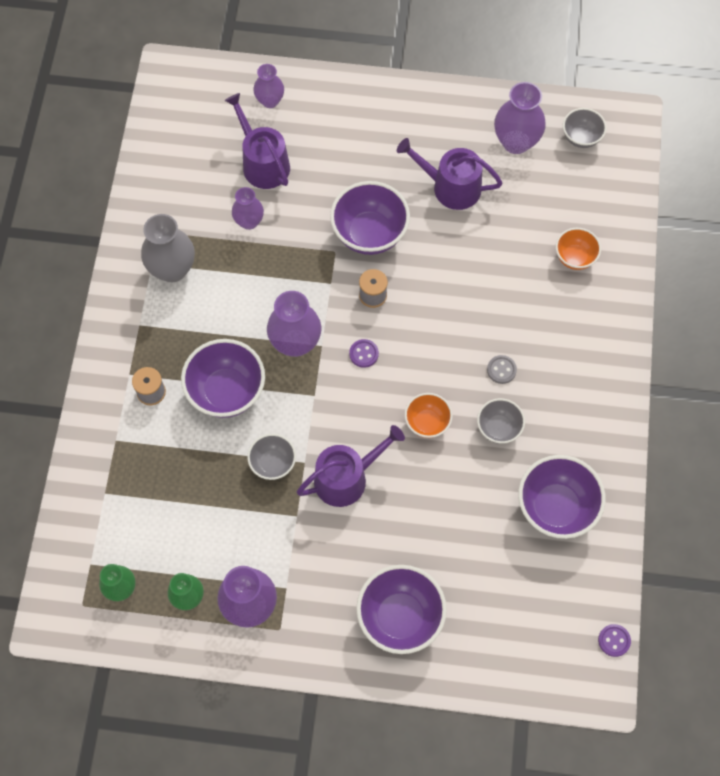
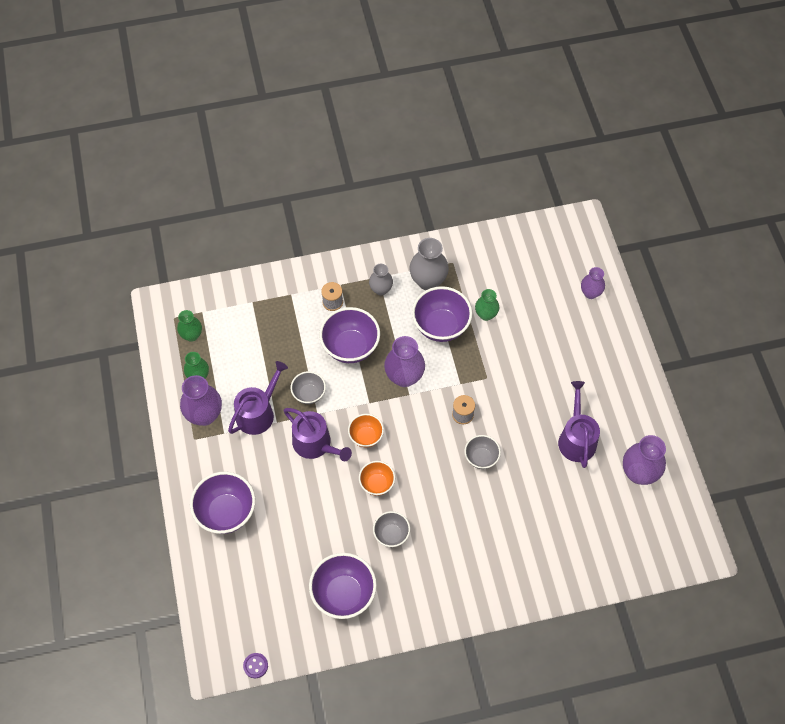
camera: 70 degrees right, 5 degrees down
purple watering can [225,93,290,189] -> purple watering can moved to [228,361,288,435]
purple vase [232,187,264,230] -> green vase [475,289,499,321]
purple bowl [330,181,410,255] -> purple bowl moved to [412,286,472,342]
purple button [349,339,379,368] -> none
grey button [487,355,517,384] -> none
orange bowl [556,228,601,270] -> orange bowl moved to [348,414,384,447]
grey bowl [563,108,607,148] -> grey bowl moved to [464,435,501,469]
none -> grey vase [369,264,393,296]

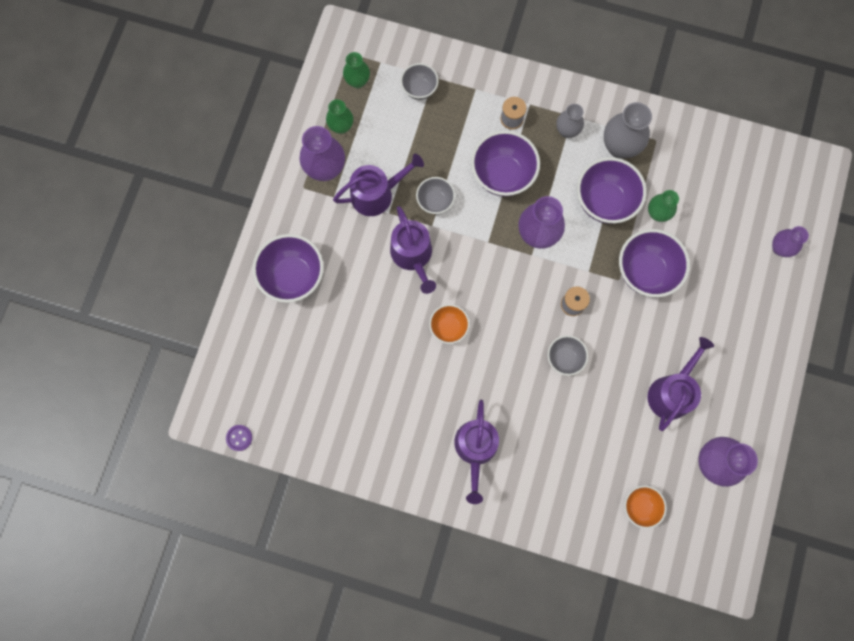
camera: 30 degrees right, 15 degrees up
purple bowl [309,553,377,619] -> purple bowl moved to [619,229,690,297]
orange bowl [348,414,384,447] -> orange bowl moved to [624,485,667,529]
grey bowl [373,511,410,547] -> grey bowl moved to [400,63,438,100]
none -> purple watering can [454,400,499,504]

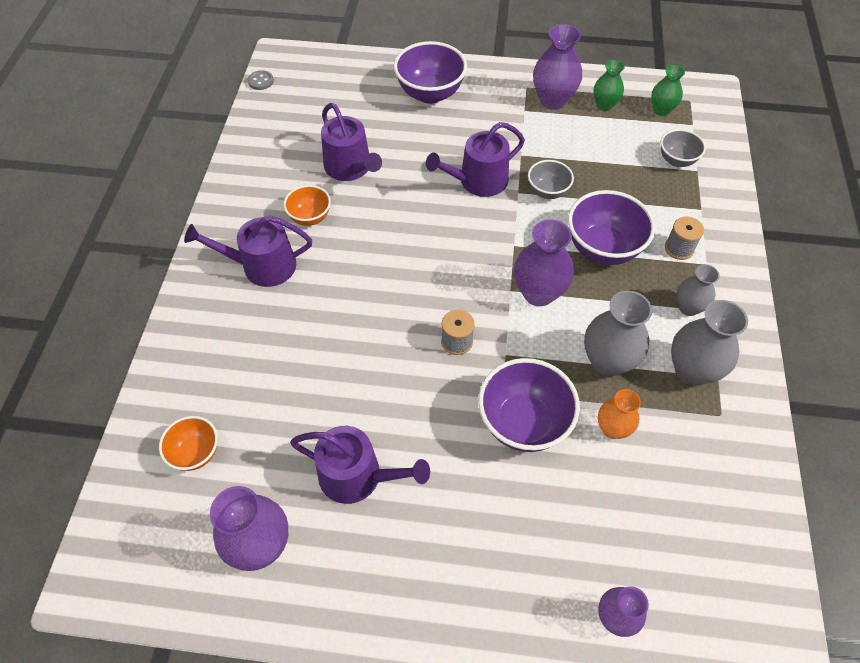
camera: 80 degrees right, 20 degrees down
purple button [226,425,252,451] -> grey button [248,70,274,90]
purple watering can [333,154,424,216] -> purple watering can moved to [321,103,382,181]
orange bowl [429,304,470,344] -> orange bowl moved to [283,185,331,226]
grey bowl [547,335,588,376] -> none
purple bowl [577,157,647,224] -> grey vase [584,291,652,376]
green vase [648,190,679,222] -> orange vase [598,389,641,439]

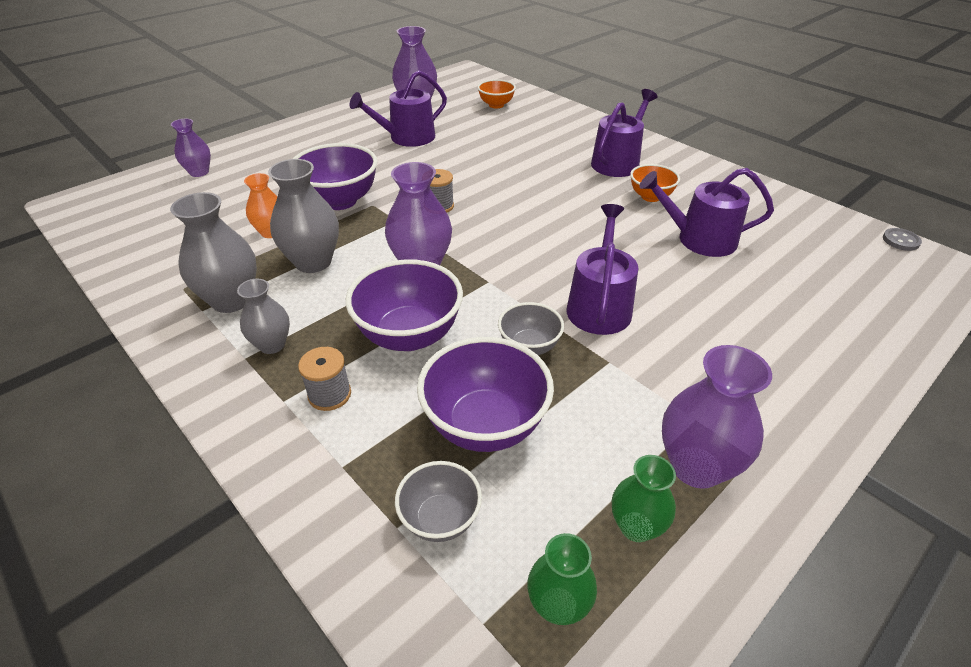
camera: 130 degrees right, 15 degrees down
purple bowl [394,41,467,104] -> purple bowl moved to [417,337,554,452]

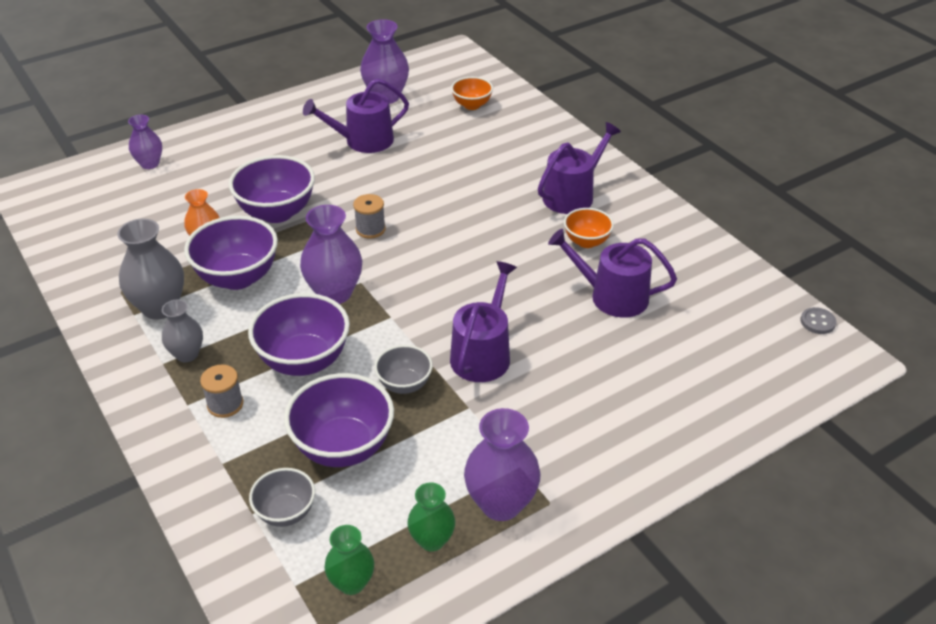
camera: 10 degrees right, 0 degrees up
grey vase [268,159,339,273] -> purple bowl [184,216,278,290]

